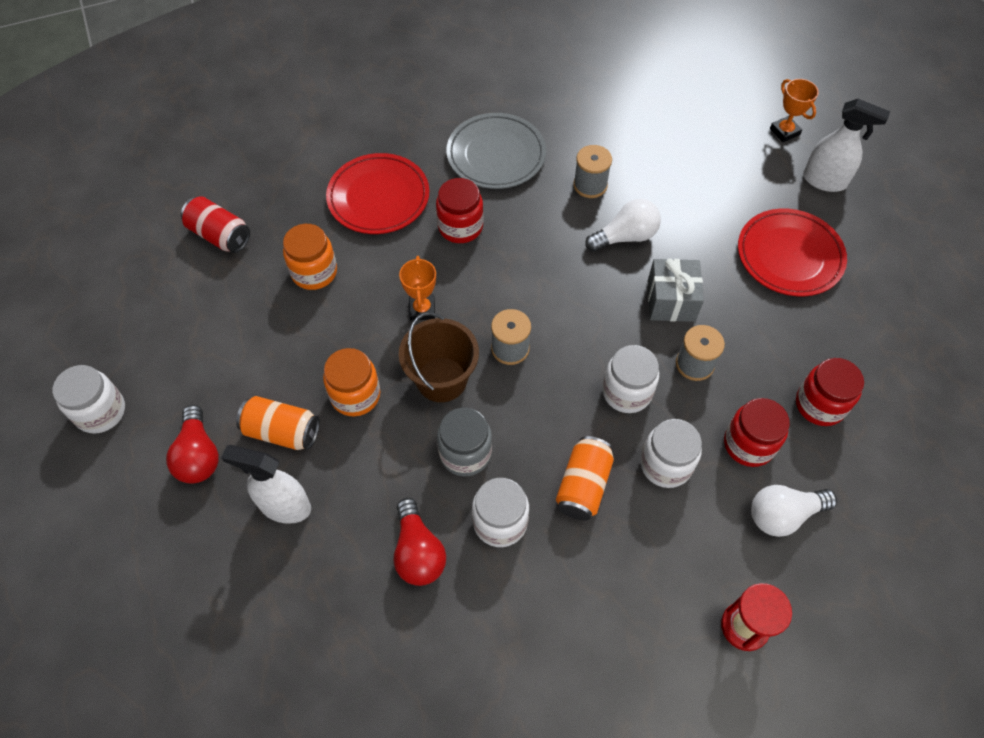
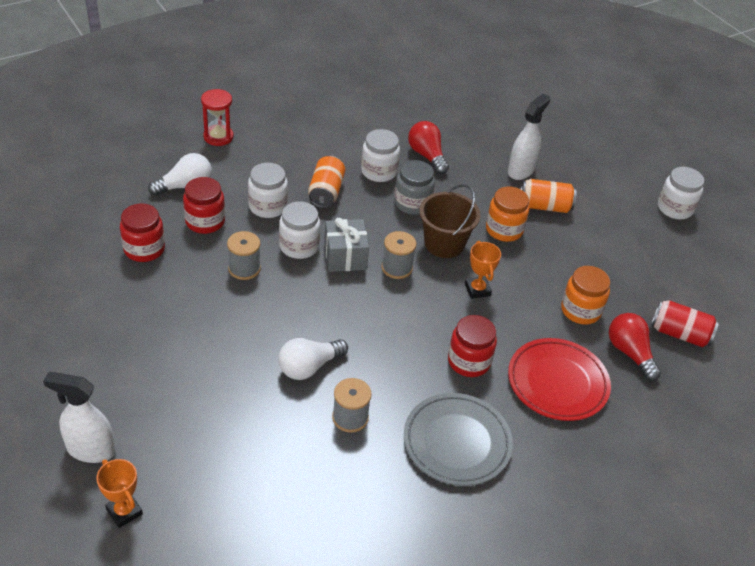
camera: 165 degrees right, 15 degrees down
red light bulb [166,405,219,484] -> red light bulb moved to [609,313,661,381]
white spray bottle [221,445,311,524] -> white spray bottle turned 60 degrees counterclockwise [508,94,550,180]
grey gift [648,259,704,322] -> grey gift moved to [324,218,369,272]
red plate [738,208,847,296] -> none

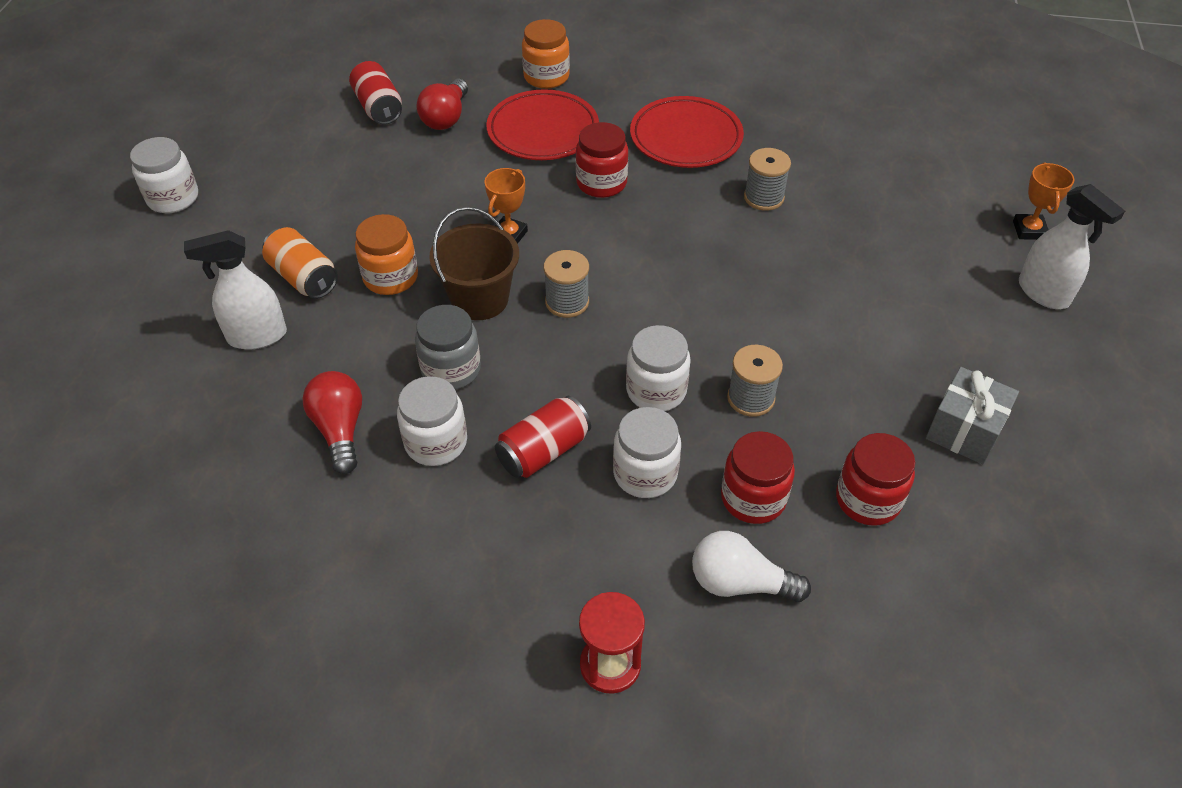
camera: 135 degrees left, 5 degrees up
white light bulb [278,338,348,380] -> none
orange can [308,156,345,208] -> red can [495,396,591,478]
grey gift [324,218,369,272] -> grey gift moved to [926,367,1019,464]
grey plate [404,393,513,486] -> red plate [630,96,744,168]
red light bulb [408,121,449,174] -> red light bulb turned 150 degrees clockwise [302,371,362,474]
orange jar [561,266,610,325] -> orange jar moved to [522,19,570,89]

